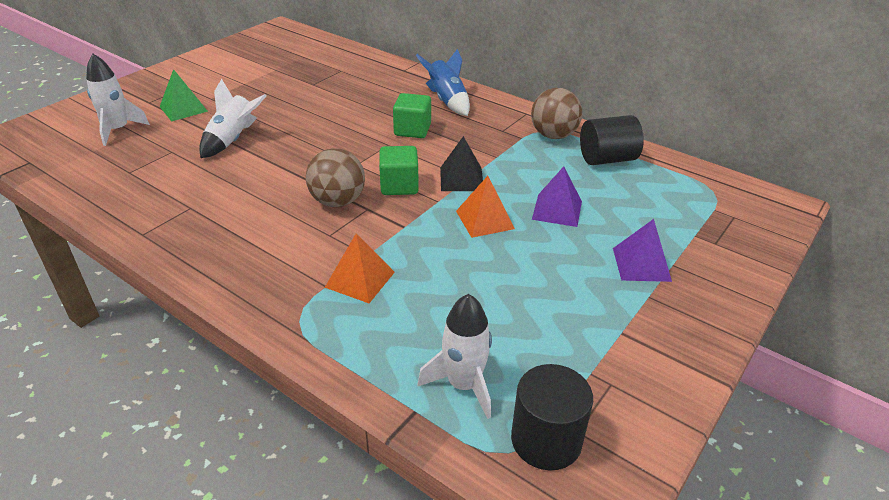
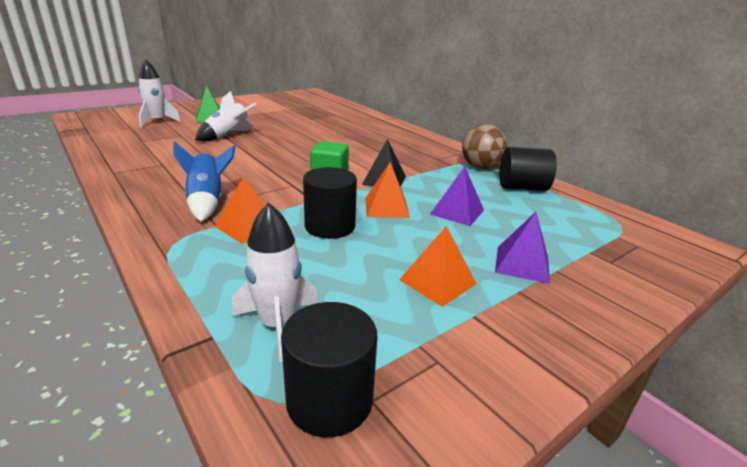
camera: 15 degrees right, 10 degrees down
brown ball [306,148,365,207] -> none
green cube [393,93,431,138] -> none
blue rocket [416,49,470,116] -> blue rocket moved to [173,141,235,222]
none -> black cylinder [303,167,357,239]
none -> orange pyramid [399,226,477,307]

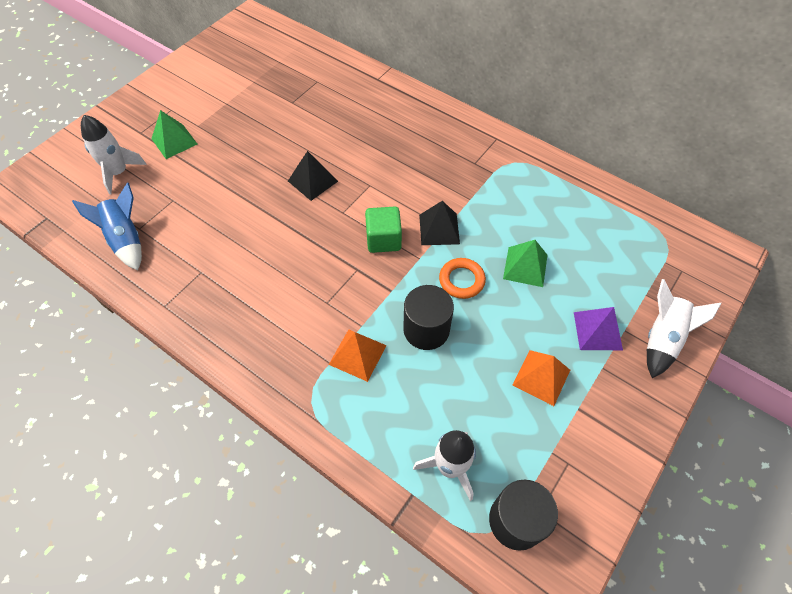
camera: 15 degrees left, 30 degrees up
blue rocket [173,141,235,222] -> blue rocket moved to [72,182,142,270]
white rocket [195,91,256,141] -> white rocket moved to [647,279,722,378]
orange pyramid [365,162,410,218] -> orange ring [439,258,486,299]
purple pyramid [430,167,484,226] -> green pyramid [503,240,547,287]
brown ball [462,124,507,169] -> none
black cylinder [499,147,557,191] -> none
none -> black pyramid [288,151,338,201]

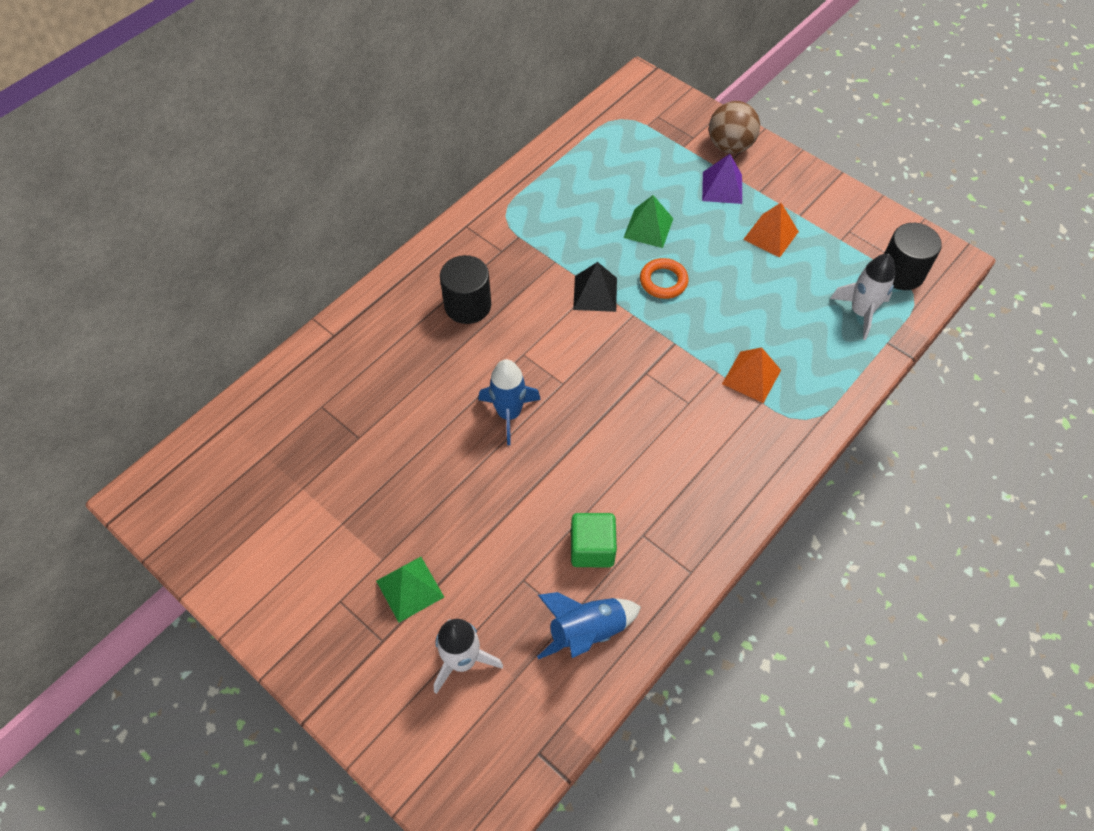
camera: 85 degrees left, 0 degrees up
black pyramid [288,151,338,201] -> blue rocket [478,359,541,445]
green cube [365,207,402,253] -> green cube moved to [571,513,617,567]
black cylinder [403,285,454,350] -> black cylinder moved to [440,255,491,324]
white rocket [647,279,722,378] -> brown ball [709,101,760,154]

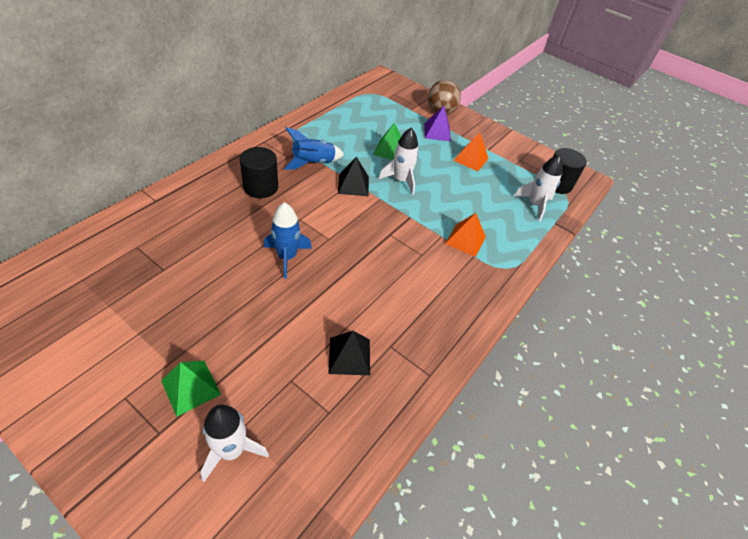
camera: 10 degrees left, 10 degrees down
blue rocket [537,592,641,659] -> blue rocket moved to [284,127,344,170]
green cube [571,513,617,567] -> black pyramid [328,331,370,375]
orange ring [640,258,689,299] -> white rocket [379,128,419,195]

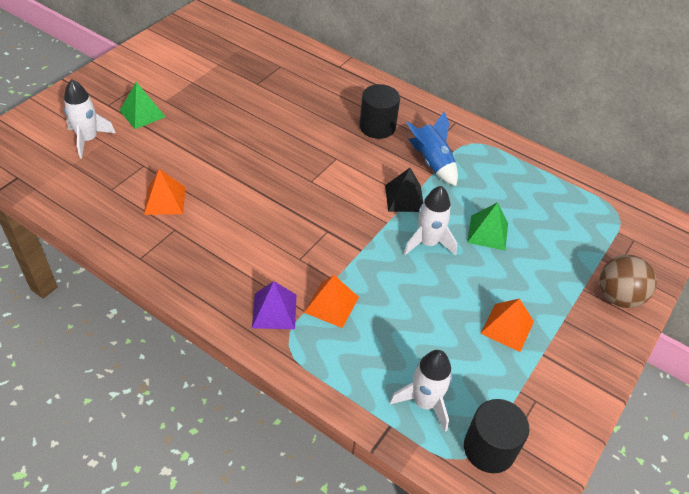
camera: 90 degrees right, 0 degrees up
blue rocket [264,202,312,279] -> none
black pyramid [328,331,370,375] -> orange pyramid [144,169,185,215]
purple pyramid [424,106,451,141] -> purple pyramid moved to [252,281,296,329]

